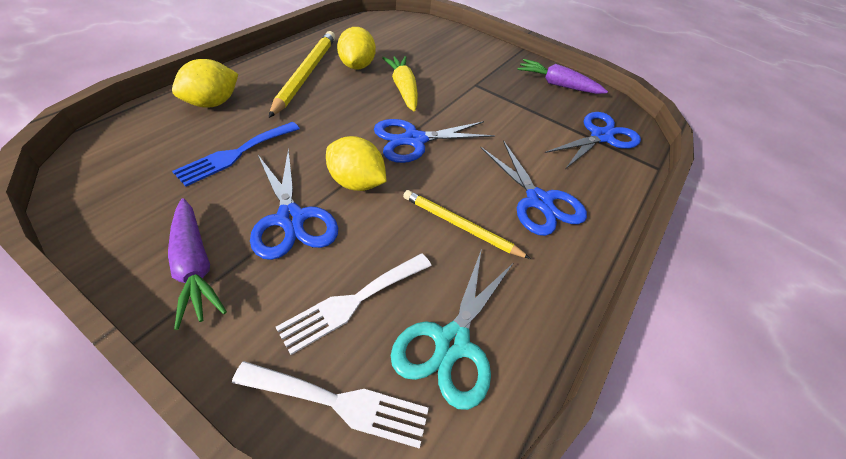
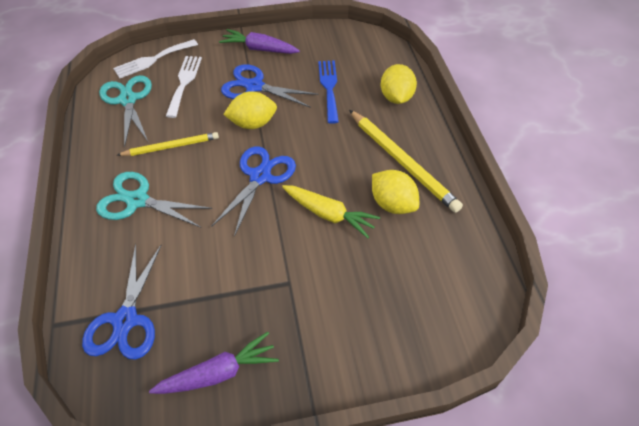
camera: 140 degrees right, 5 degrees up
blue scissors [480,140,587,236] -> turquoise scissors [96,172,212,228]

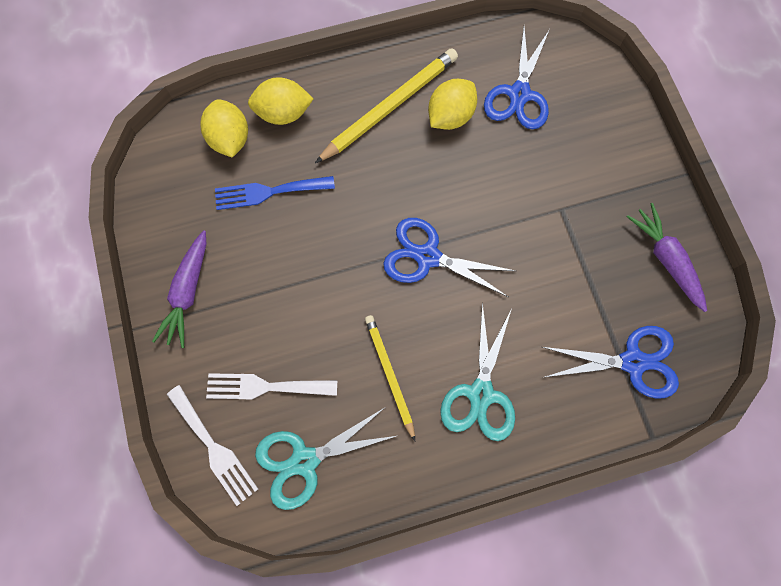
camera: 95 degrees left, 20 degrees up
blue scissors [221,64,318,108] -> blue scissors moved to [484,27,550,129]
yellow lemon [223,91,277,129] -> yellow lemon moved to [201,99,248,158]
yellow carrot [282,185,380,238] -> none

